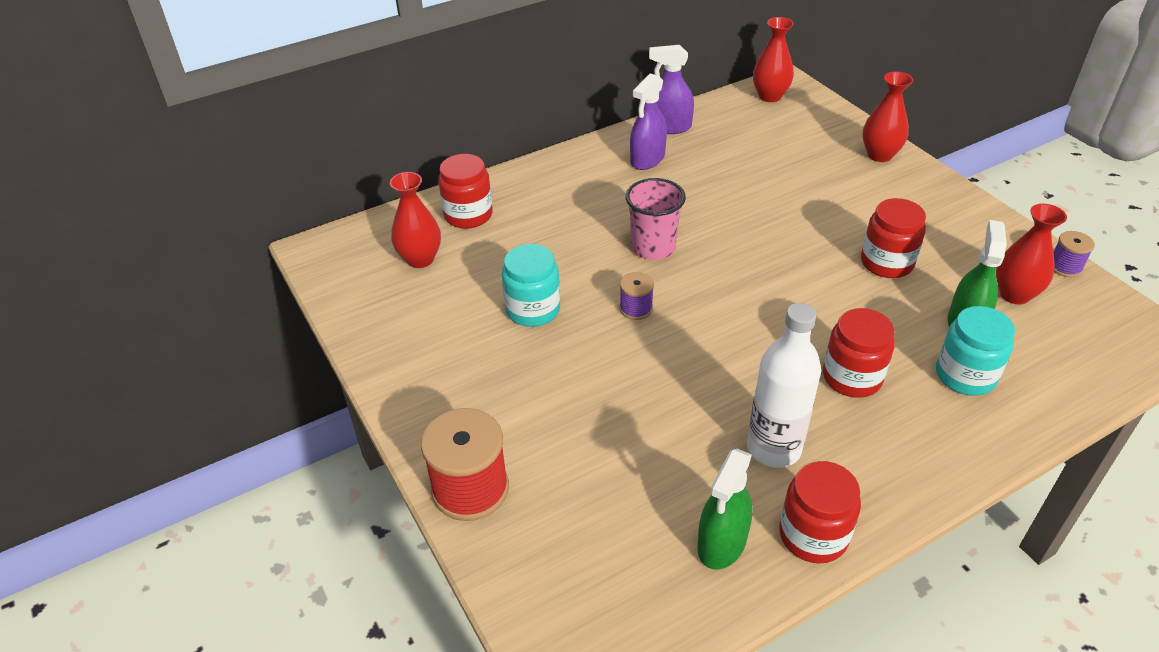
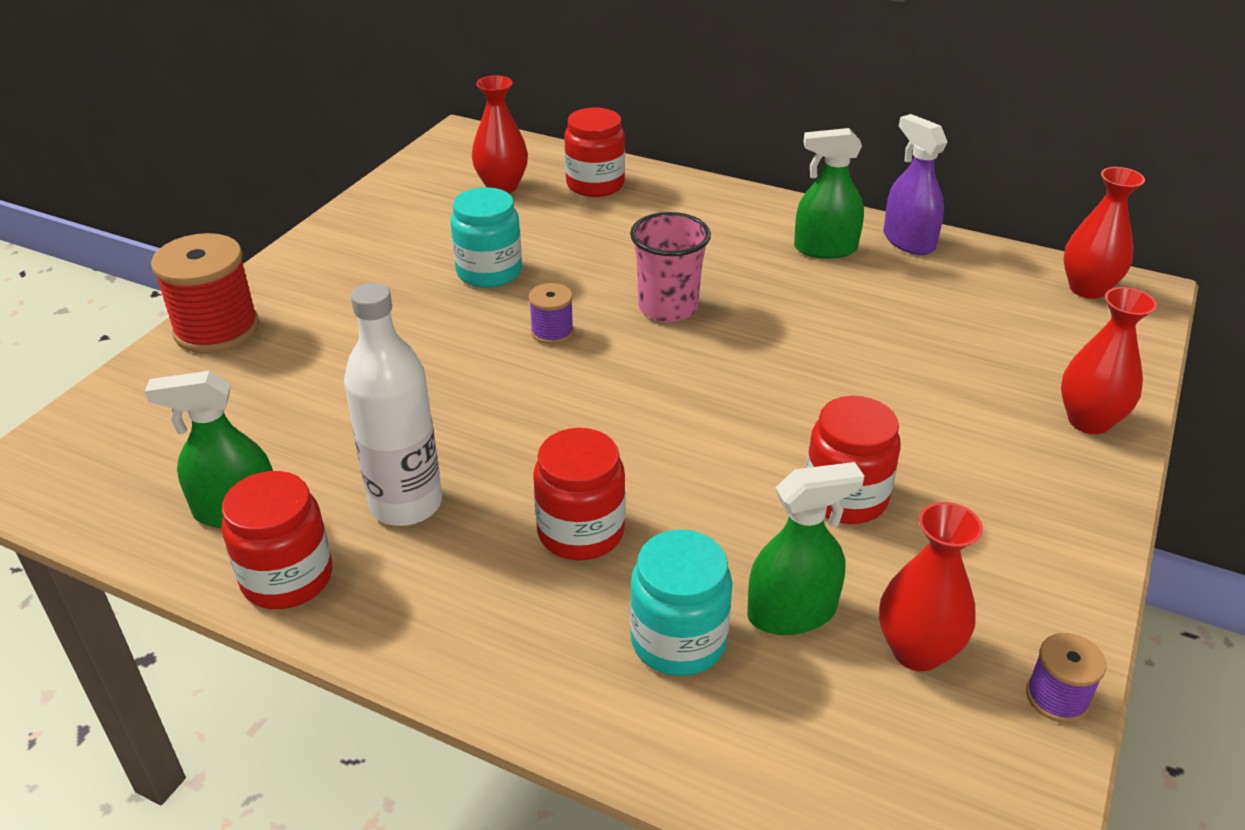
camera: 55 degrees right, 5 degrees down
purple spray bottle [630,73,667,170] -> green spray bottle [794,128,864,259]

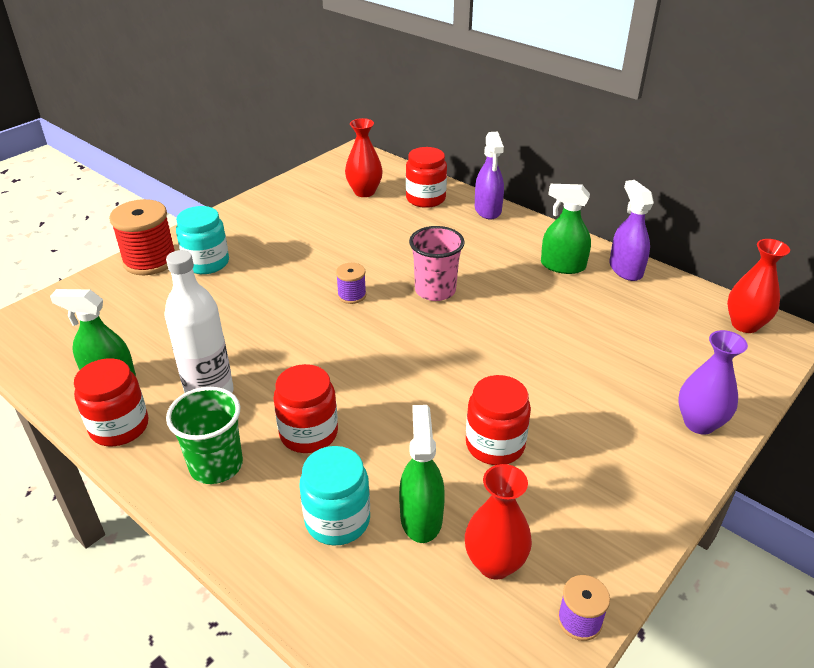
camera: 15 degrees right, 0 degrees up
turquoise jar [450,187,522,288] -> turquoise jar moved to [176,206,229,274]
green spray bottle [747,462,864,635] -> green spray bottle turned 90 degrees counterclockwise [399,405,445,543]
red vase [1061,287,1157,434] -> purple vase [678,330,748,434]
none -> green cup [166,387,243,484]
none -> purple spray bottle [475,132,504,219]

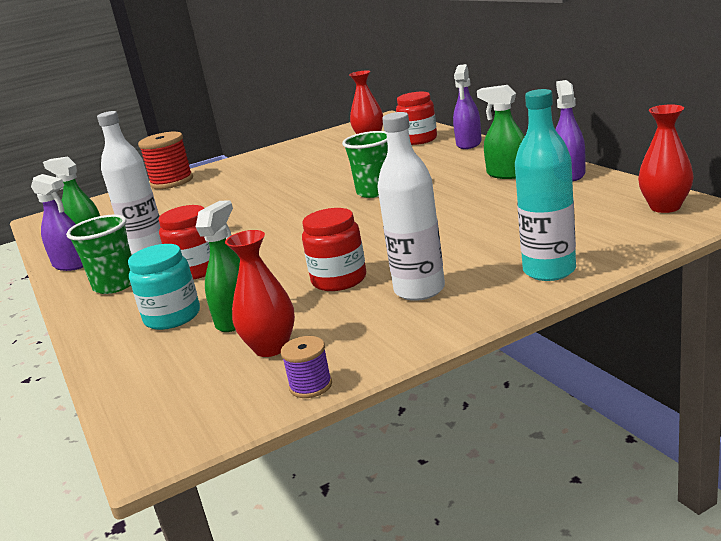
camera: 25 degrees right, 15 degrees down
red jar [74,358,149,447] -> purple spray bottle [31,174,83,271]
turquoise jar [176,206,229,274] -> none
purple spool [336,263,366,304] -> none
pink cup [409,226,465,301] -> green cup [342,131,388,198]
purple vase [678,330,748,434] -> turquoise bottle [515,89,576,281]
none -> white bottle [377,112,445,301]

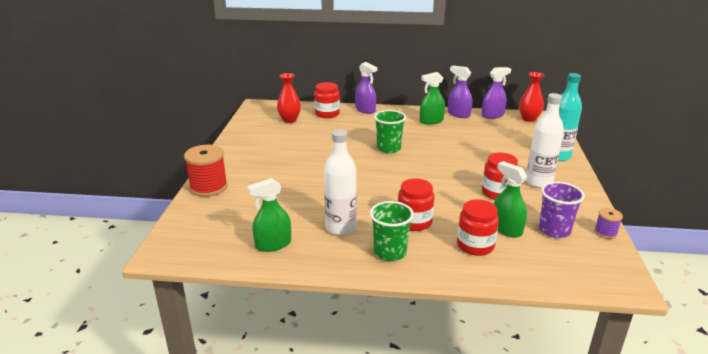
camera: 60 degrees left, 5 degrees up
purple spray bottle [31,174,83,271] -> purple spray bottle moved to [482,67,511,119]
turquoise jar [128,244,200,330] -> red jar [457,199,499,256]
red vase [225,230,295,357] -> purple cup [539,182,585,238]

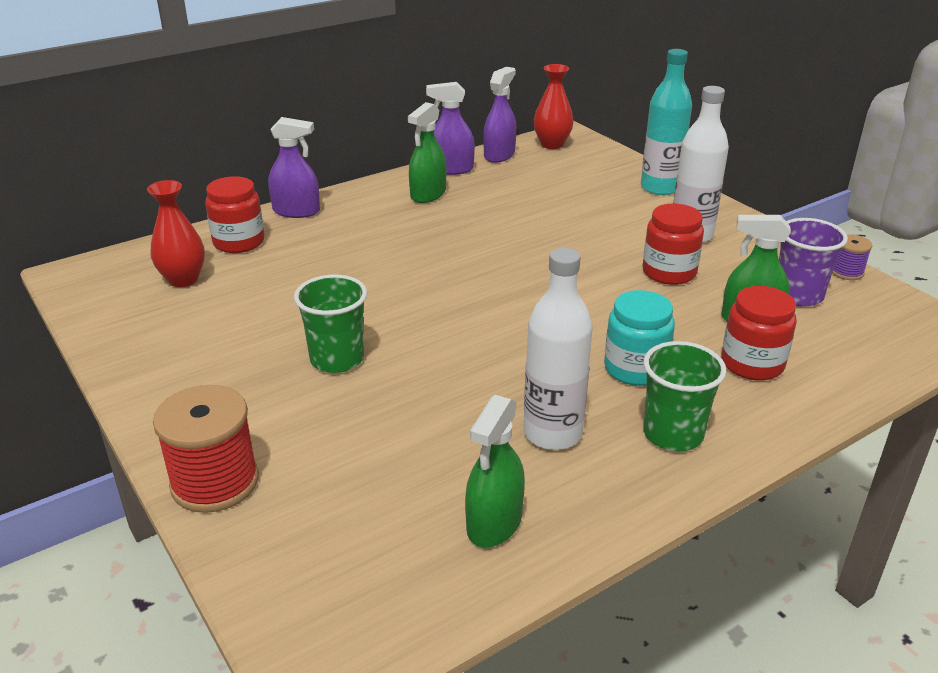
camera: 40 degrees left, 5 degrees up
green cup [374,110,406,153] -> green cup moved to [294,275,367,373]
red jar [398,178,434,231] -> turquoise jar [604,290,675,386]

